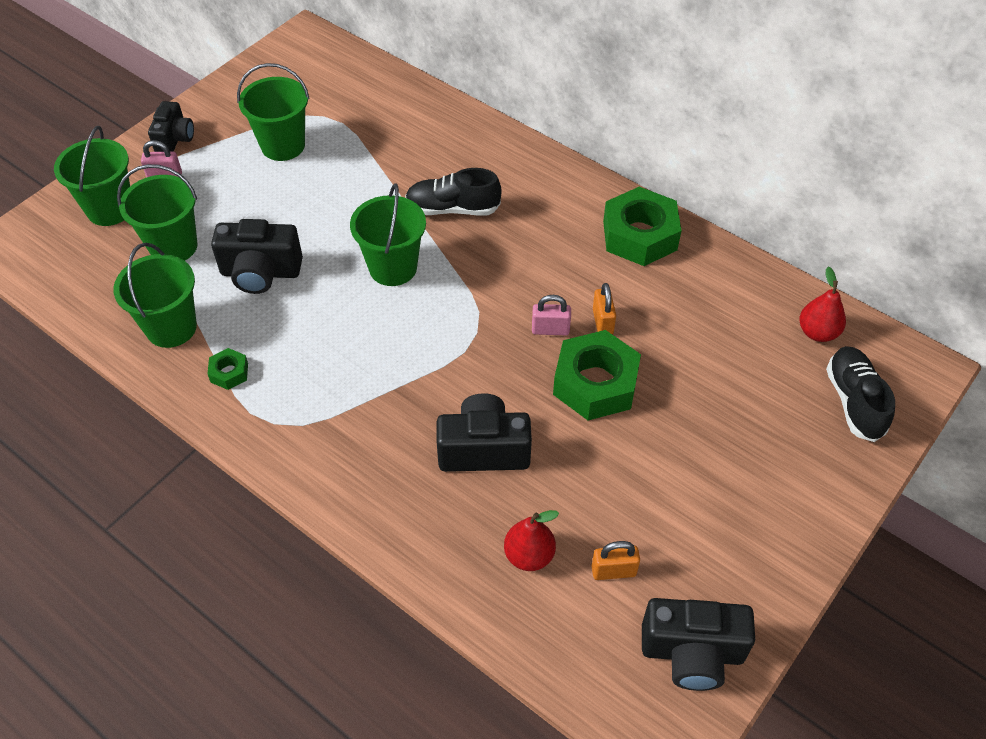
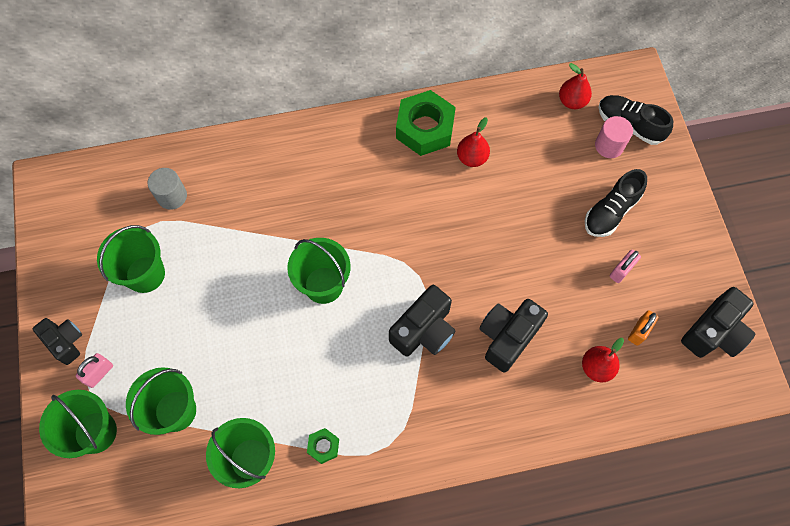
camera: 50 degrees left, 15 degrees up
black camera [211,219,303,294] -> black camera moved to [389,285,455,357]
black shoe [405,168,502,215] -> black shoe moved to [585,169,647,237]
pink padlock [532,295,571,335] -> pink padlock moved to [610,249,641,283]
green nut [553,330,641,420] -> none
orange padlock [593,283,616,335] -> none
none -> grey cylinder [148,168,187,210]
none -> red pear [457,117,490,167]
none -> pink cylinder [595,116,633,158]

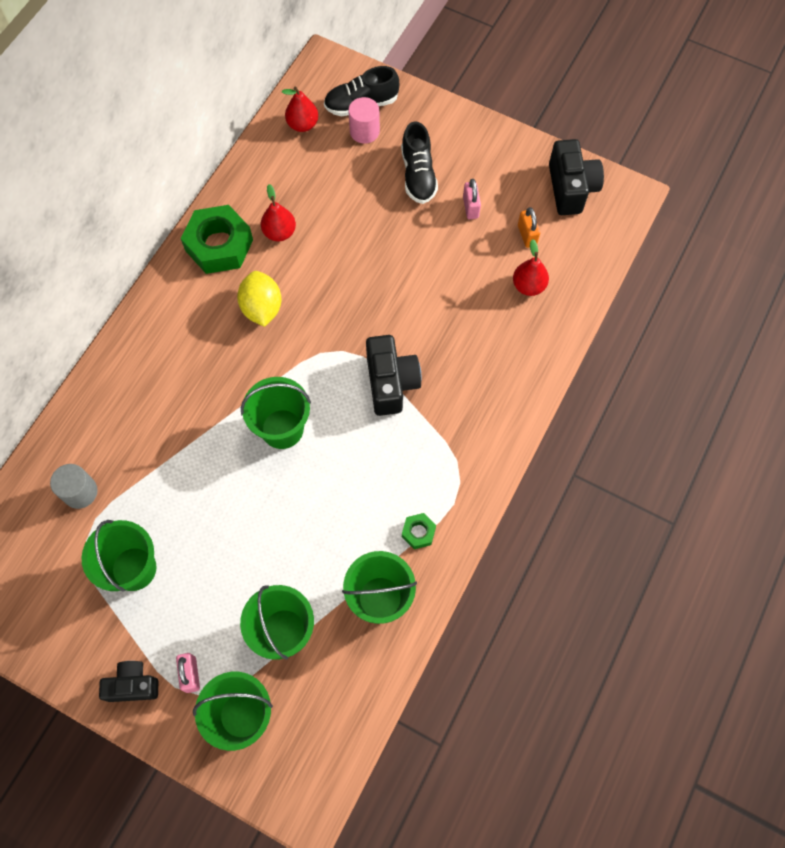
camera: 50 degrees left, 0 degrees up
black camera [479,299,548,373] -> none
none -> yellow lemon [237,271,282,327]

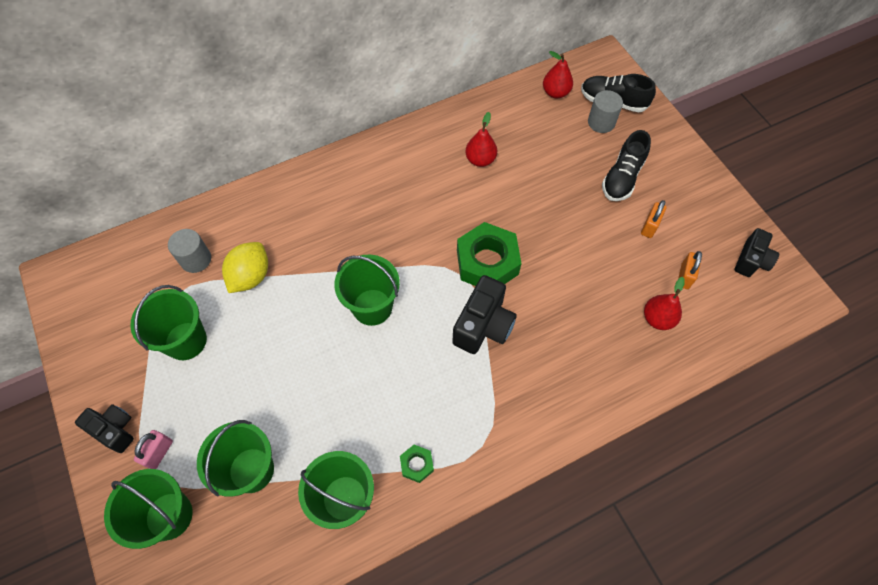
camera: 35 degrees right, 5 degrees down
green nut [181,205,253,274] -> green nut moved to [457,222,522,286]
yellow lemon [237,271,282,327] -> yellow lemon moved to [222,242,268,293]
pink cylinder [348,97,380,144] -> grey cylinder [588,90,623,133]
pink padlock [463,179,481,219] -> orange padlock [641,200,666,238]
black camera [549,139,604,215] -> black camera [735,228,779,277], size x0.66

